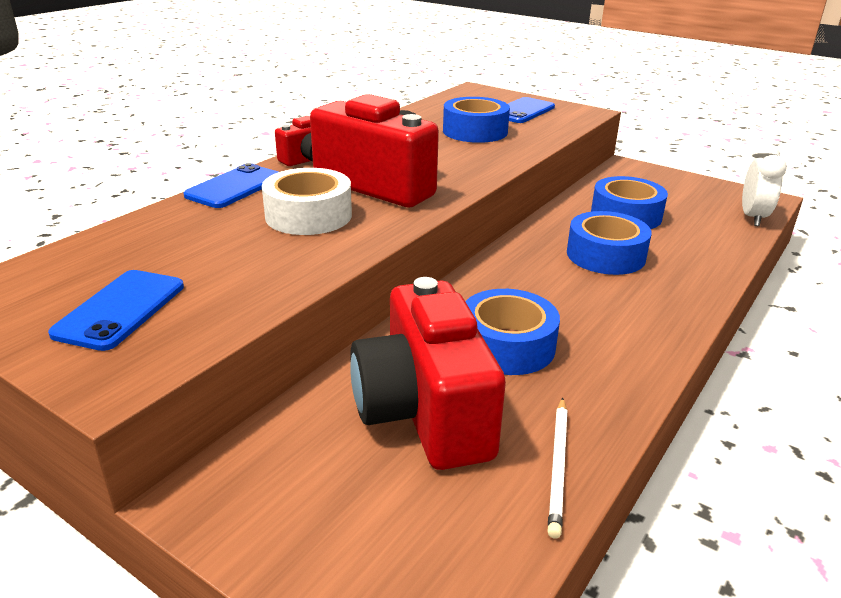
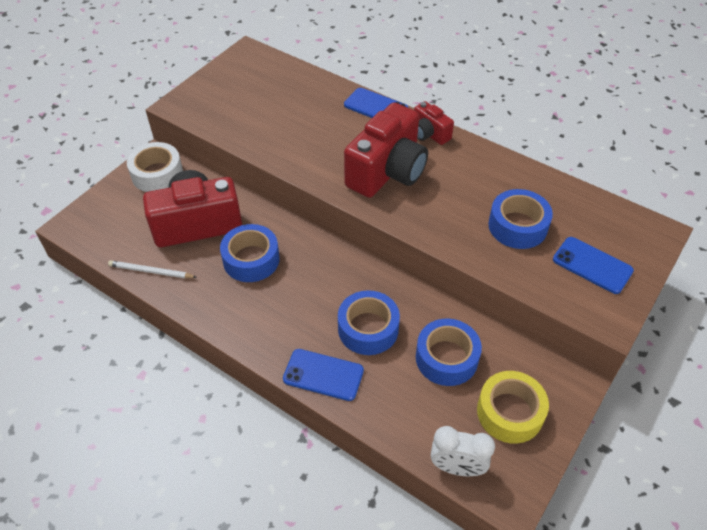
camera: 90 degrees right, 20 degrees up
blue phone [48,270,184,351] -> blue phone moved to [283,349,364,401]
white tape [262,168,352,235] -> white tape moved to [127,142,183,192]
none -> yellow tape [477,371,549,444]

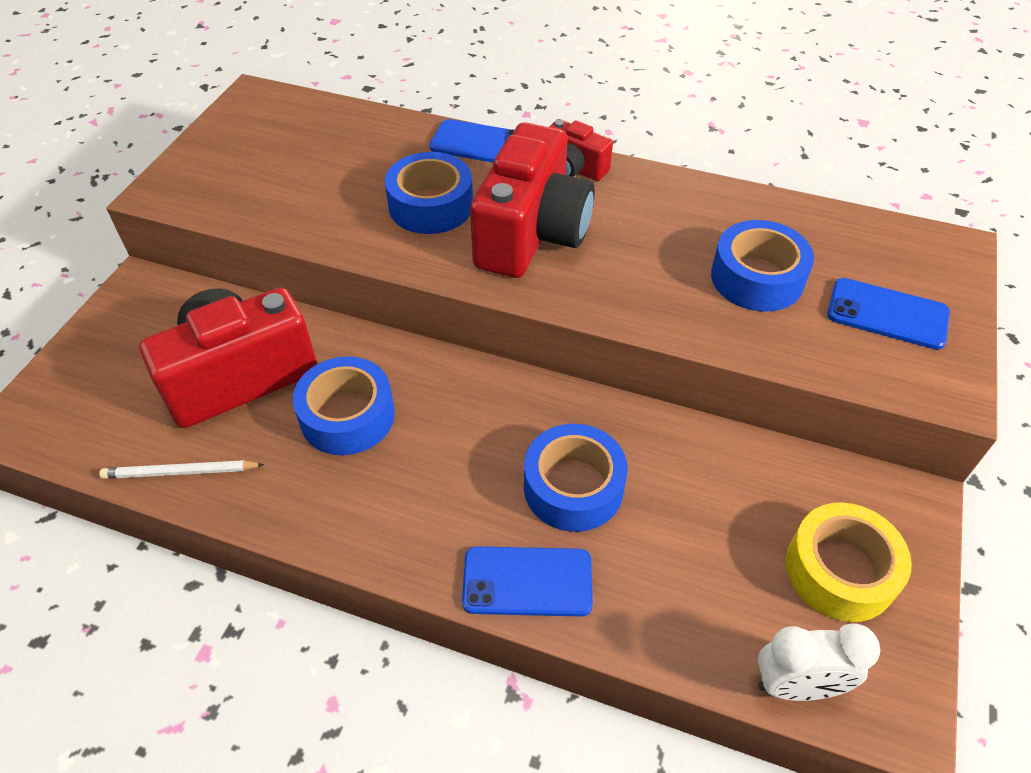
camera: 15 degrees left, 0 degrees up
white tape [127,142,183,192] -> none
blue tape [416,318,482,386] -> blue tape moved to [385,152,473,234]

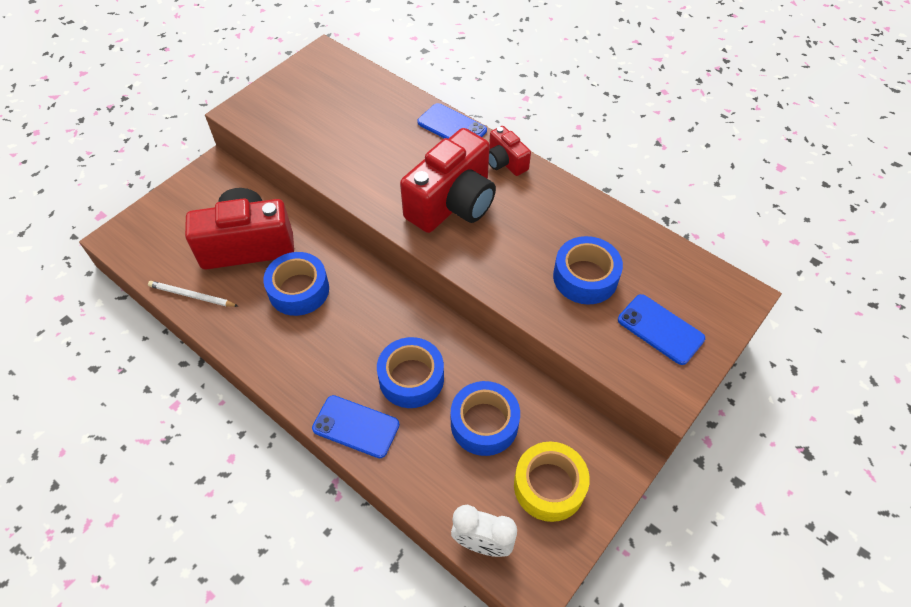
camera: 20 degrees right, 5 degrees up
blue tape [385,152,473,234] -> blue tape moved to [451,381,520,456]

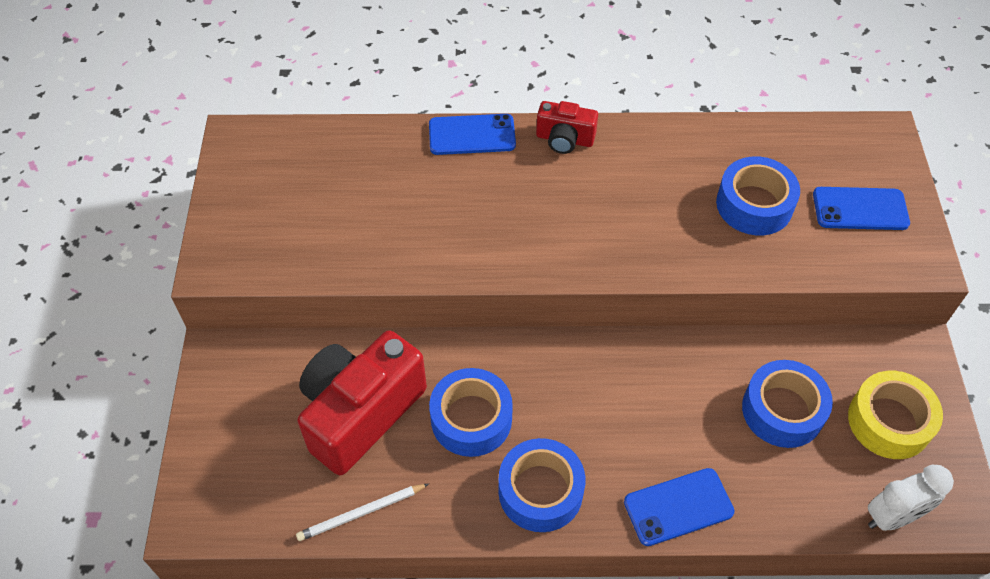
camera: 40 degrees left, 0 degrees up
blue tape [377,337,444,408] -> blue tape moved to [498,438,585,532]
red camera [400,128,496,233] -> none

